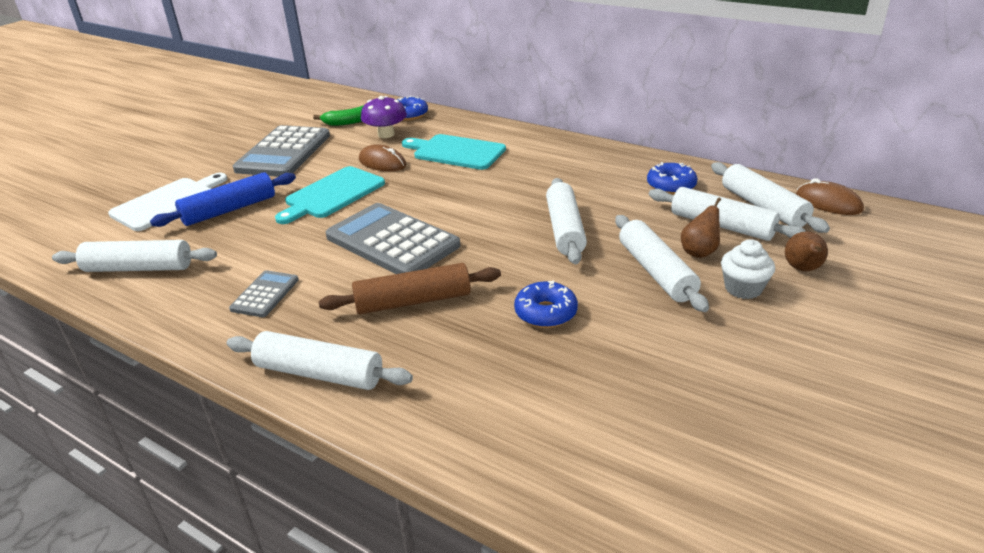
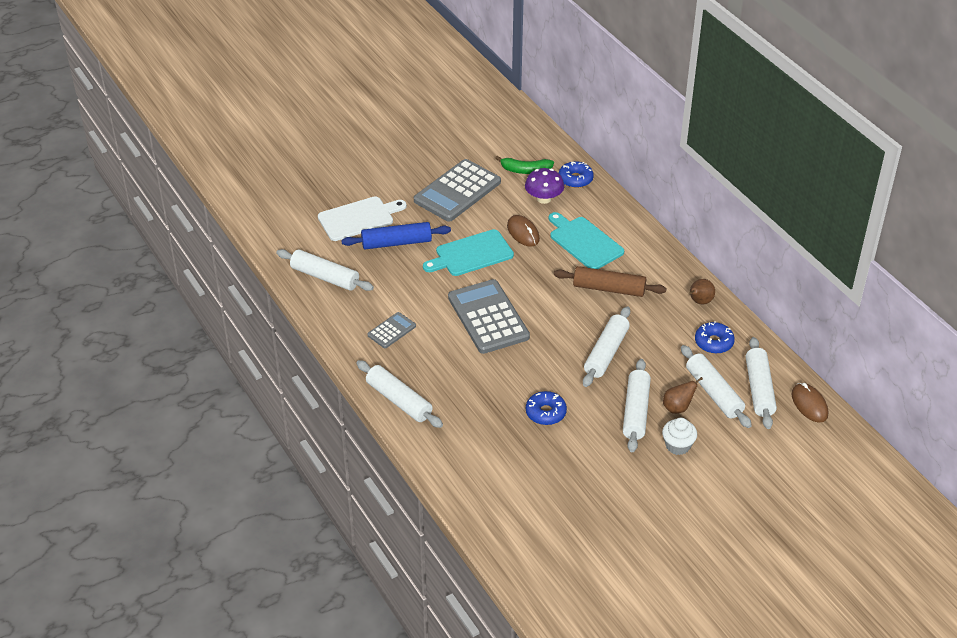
camera: 25 degrees right, 10 degrees up
brown rolling pin [319,263,501,314] -> brown rolling pin moved to [554,266,667,297]
brown pear [785,231,828,271] -> brown pear moved to [690,279,715,304]

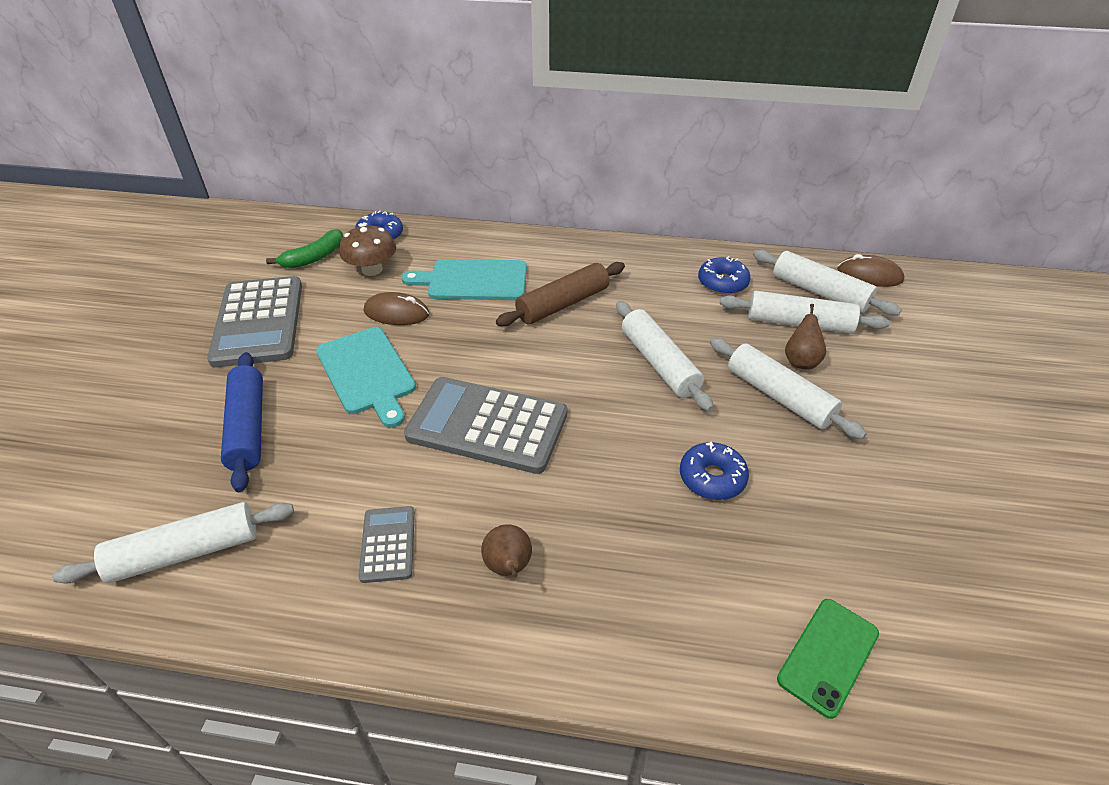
camera: 50 degrees left, 0 degrees up
white cutting board [318,196,407,241] -> none
blue rolling pin [341,222,451,249] -> blue rolling pin turned 45 degrees counterclockwise [221,352,263,492]
white rolling pin [356,360,443,428] -> none
turquoise cutting board [423,229,514,276] -> turquoise cutting board turned 45 degrees counterclockwise [316,327,416,428]
purple mushroom [525,168,564,204] -> brown mushroom [340,224,396,276]
white cupcake [662,418,697,455] -> none
brown pear [690,279,715,304] -> brown pear moved to [481,525,532,578]
none -> green phone [777,599,879,719]

